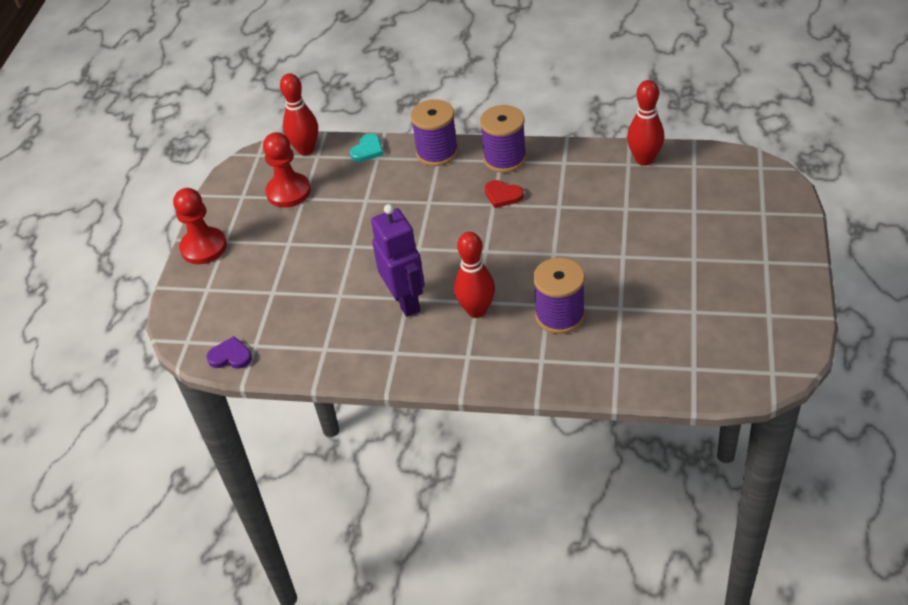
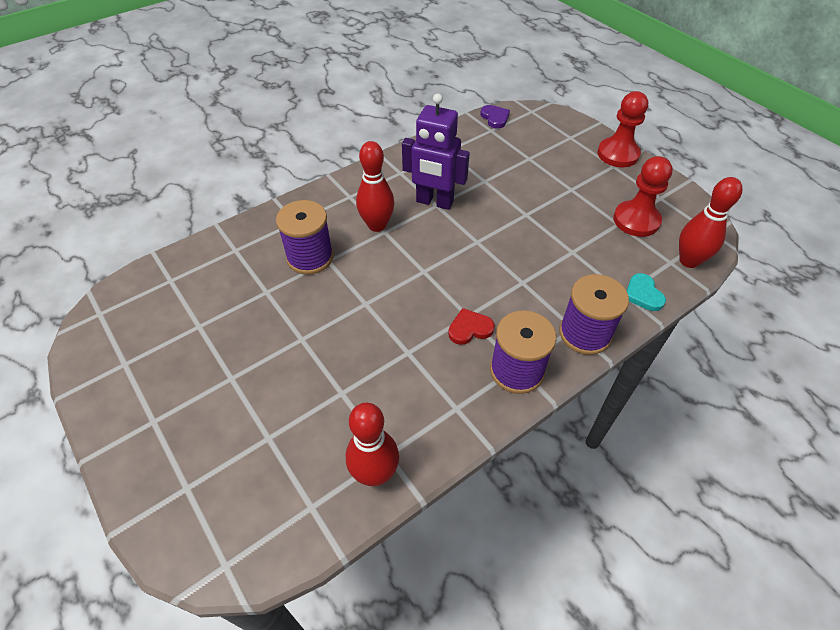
camera: 130 degrees right, 5 degrees up
purple heart [206,336,252,369] -> purple heart turned 75 degrees counterclockwise [480,105,510,129]

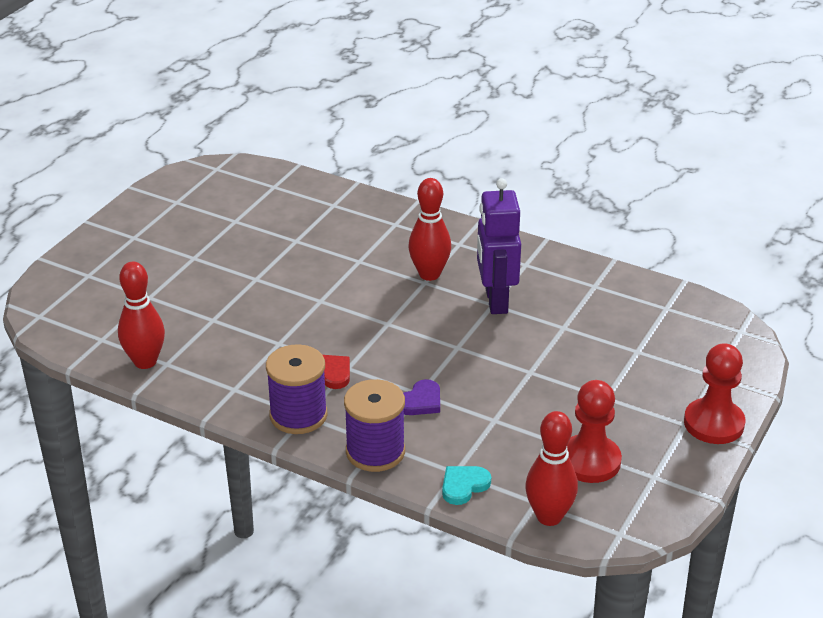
camera: 65 degrees right, 15 degrees down
purple spool [276,200,334,274] -> none
purple heart [480,105,510,129] -> purple heart moved to [403,379,440,415]

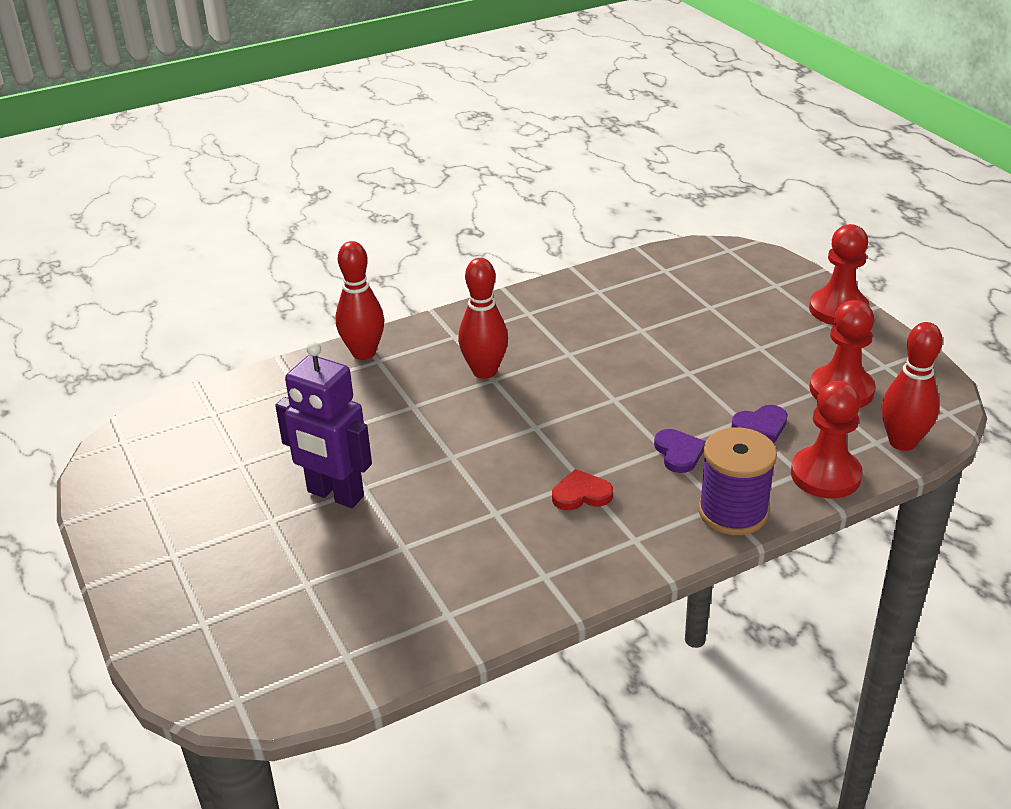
camera: 55 degrees left, 0 degrees up
red bowling pin [118,262,165,369] -> red bowling pin moved to [336,241,385,360]
purple spool [266,344,327,434] -> none
turquoise heart [442,466,491,505] -> red pawn [791,381,863,498]
purple robot [477,178,521,314] -> purple robot moved to [275,342,372,508]
none -> purple heart [731,405,788,443]

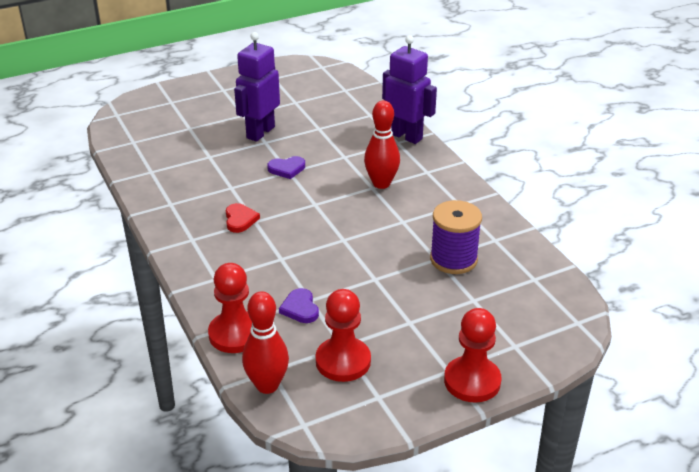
camera: 90 degrees right, 0 degrees up
red bowling pin [336,241,385,360] -> purple robot [382,35,437,144]
purple heart [654,429,706,473] -> purple heart moved to [267,156,305,179]
purple spool [698,427,777,535] -> purple spool moved to [430,200,482,274]

